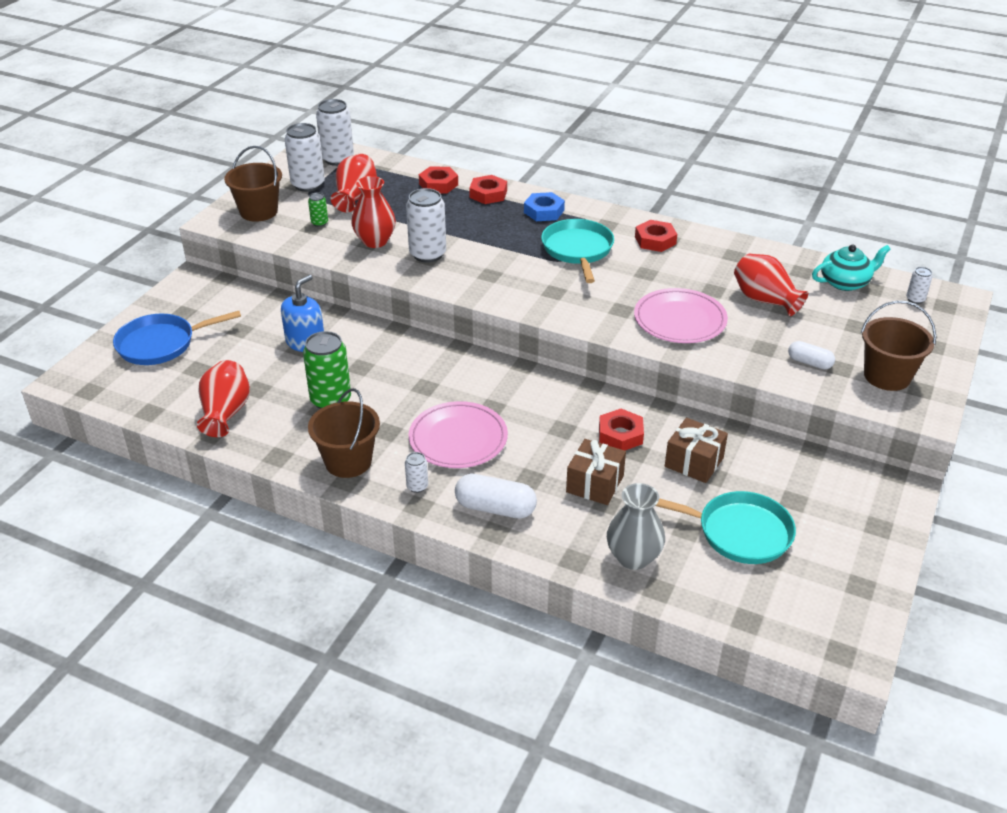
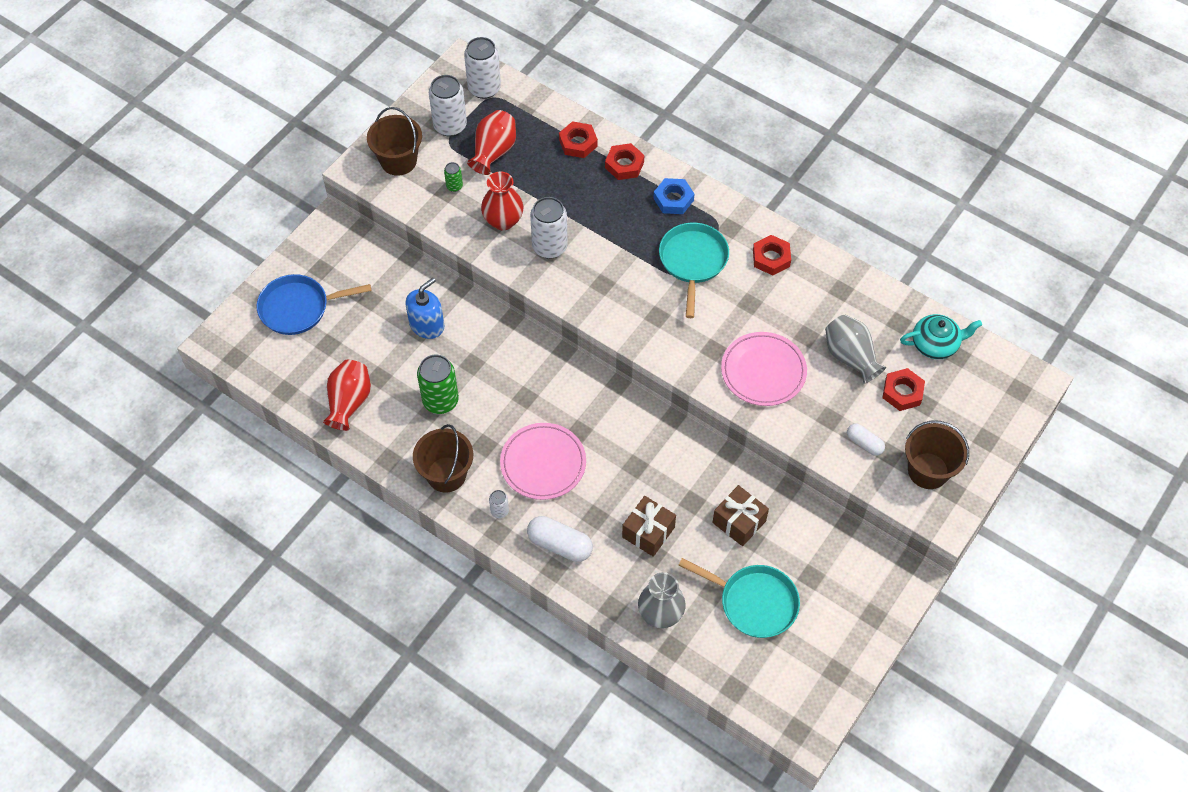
camera: 10 degrees right, 20 degrees up
red nut [599,409,644,450] -> red nut moved to [882,368,925,411]
red vase [734,254,808,316] -> grey vase [825,314,886,384]
white can [906,267,932,304] -> none

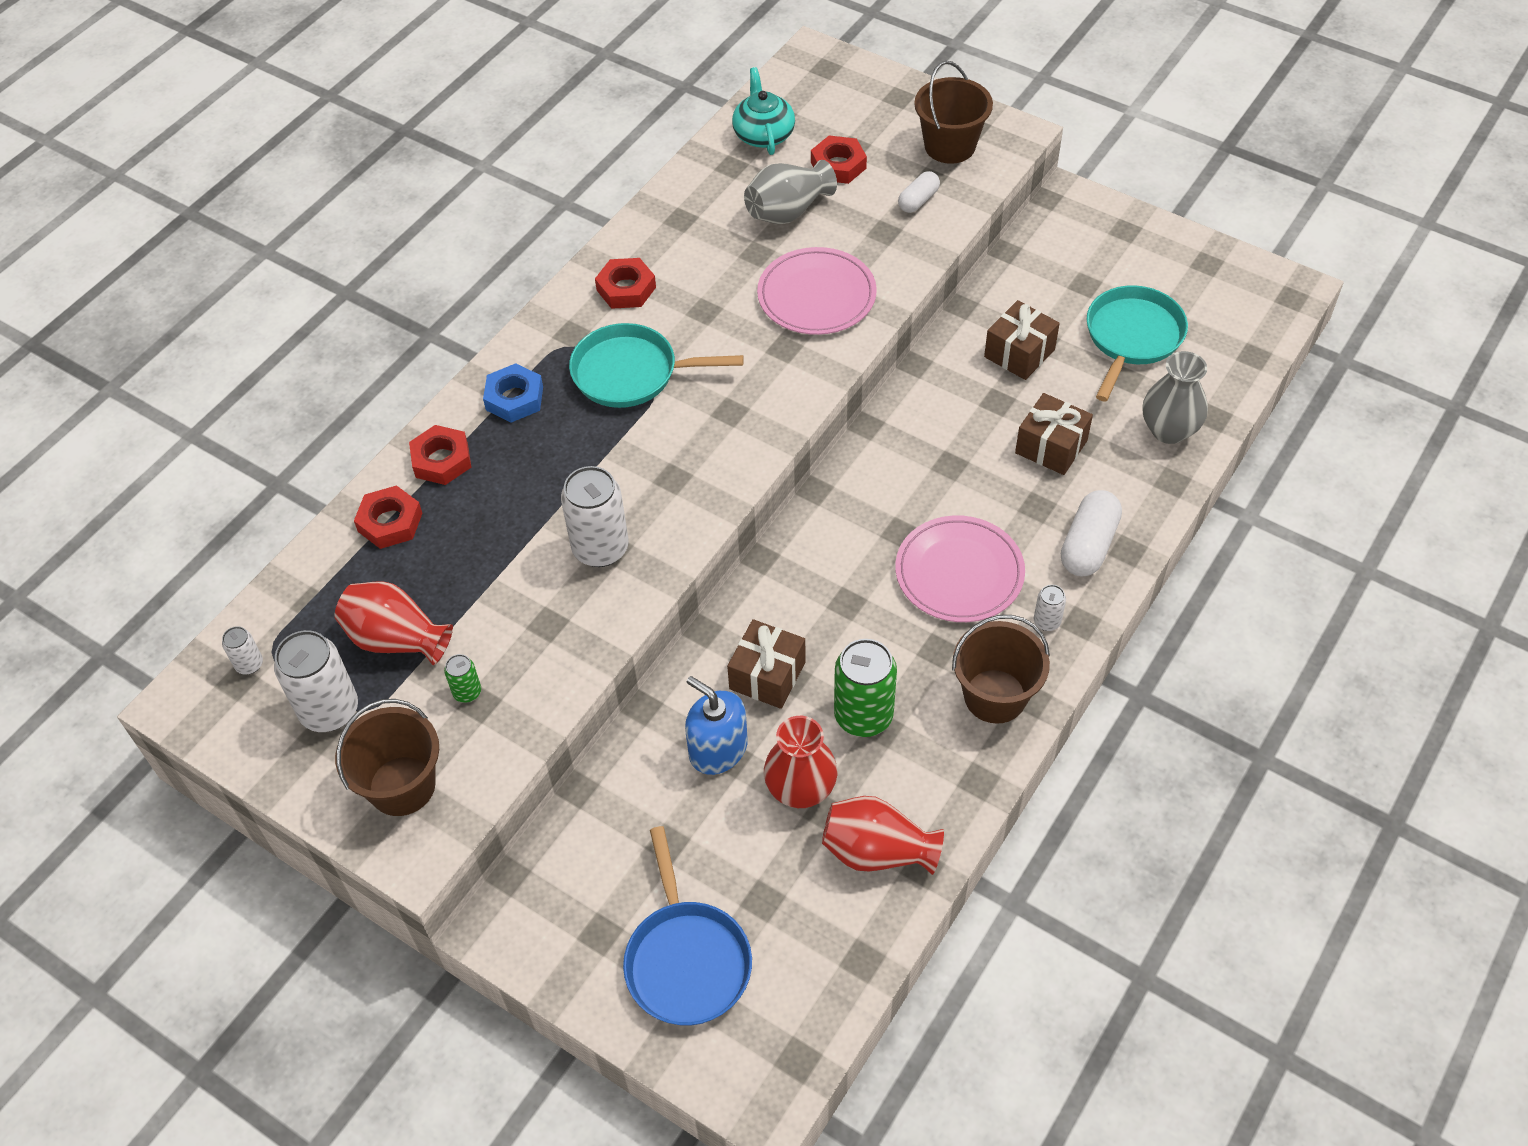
camera: 90 degrees left, 5 degrees down
white can [464,37,501,99] -> white can [222,626,263,674], size x0.48
red vase [481,171,524,230] -> red vase moved to [764,716,838,808]
none -> brown gift [727,619,806,709]

